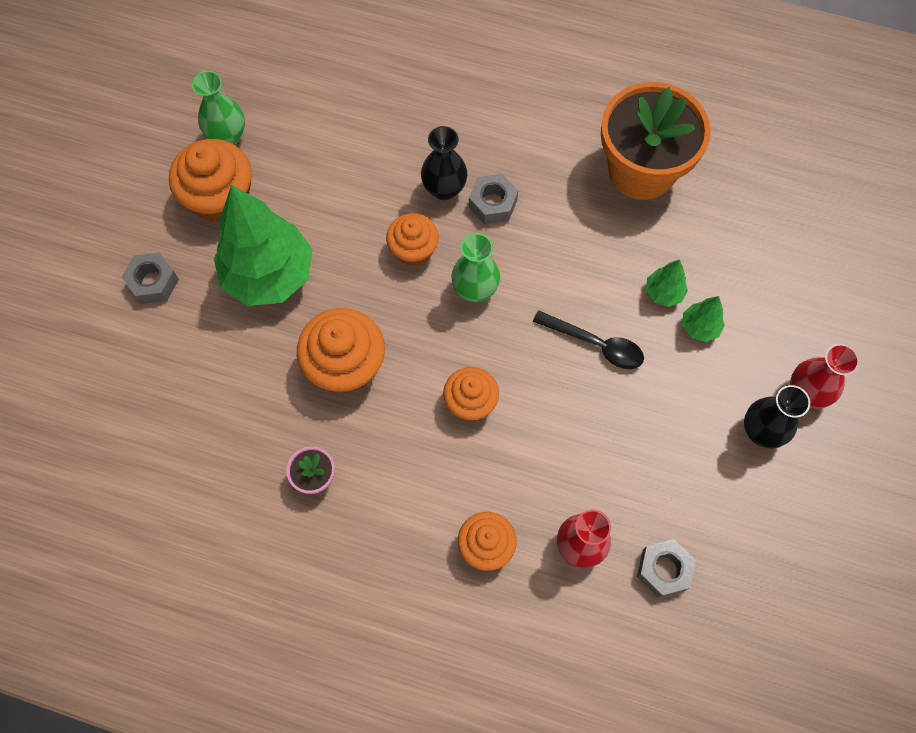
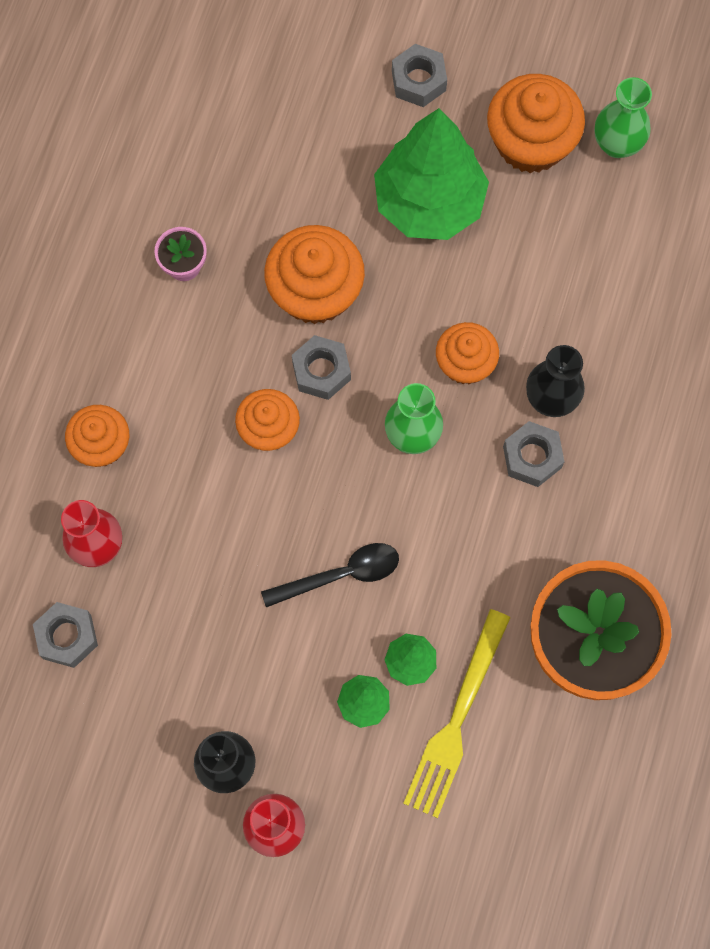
camera: 90 degrees right, 5 degrees up
black spoon [533,310,644,369] -> black spoon turned 135 degrees counterclockwise [261,543,399,607]
none -> grey nut [292,335,351,400]
none -> yellow fork [403,609,510,818]

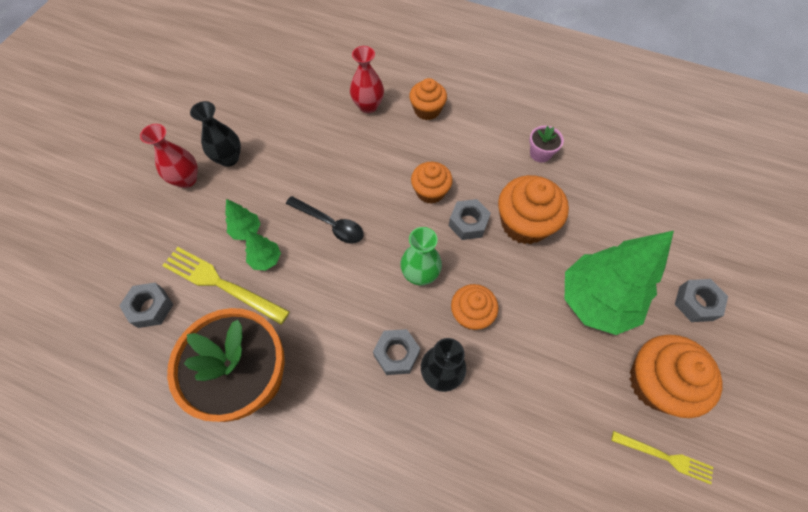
camera: 95 degrees right, 10 degrees down
grey nut [33,602,98,668] -> grey nut moved to [119,283,174,328]
black spoon [261,543,399,607] -> black spoon turned 45 degrees counterclockwise [286,196,364,244]
green vase [594,77,652,158] -> yellow fork [611,431,713,484]

